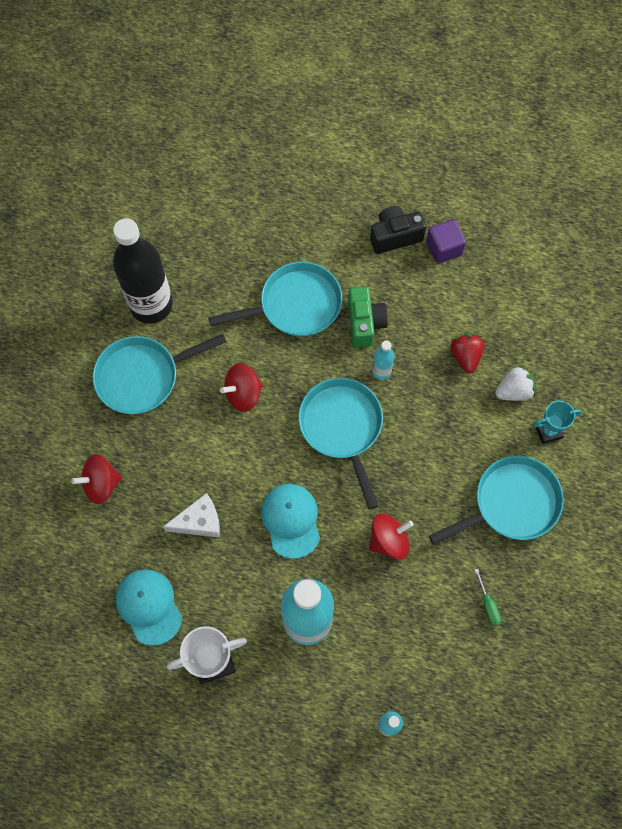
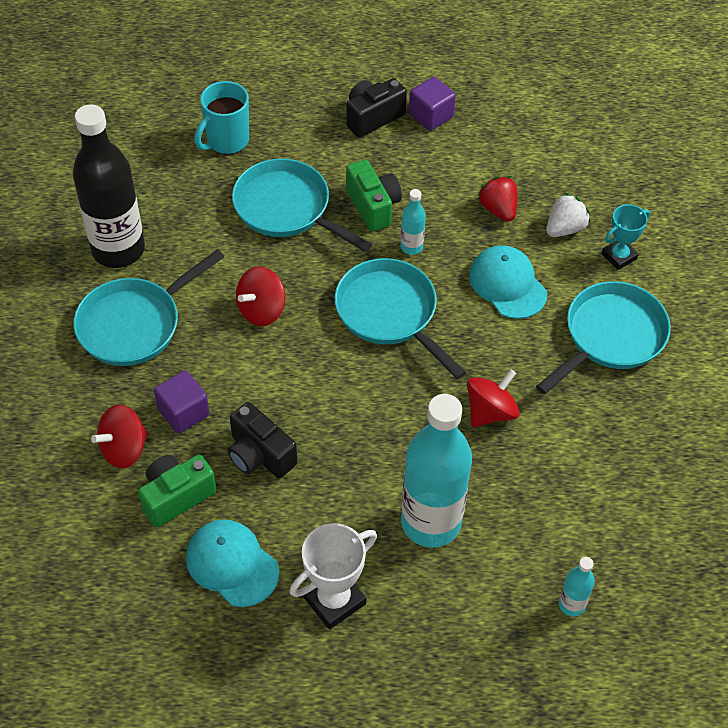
camera: 20 degrees left, 15 degrees down
white cheese [163,493,220,537] -> black camera [228,402,297,478]
turquoise pan [209,262,342,337] -> turquoise pan turned 105 degrees counterclockwise [232,158,372,252]
turquoise cap [261,484,320,559] -> turquoise cap moved to [469,245,547,319]
green screwdriver [475,569,501,626] -> none
none -> green camera [138,455,216,527]
none -> purple cube [154,371,209,433]
none -> turquoise mug [194,81,249,155]

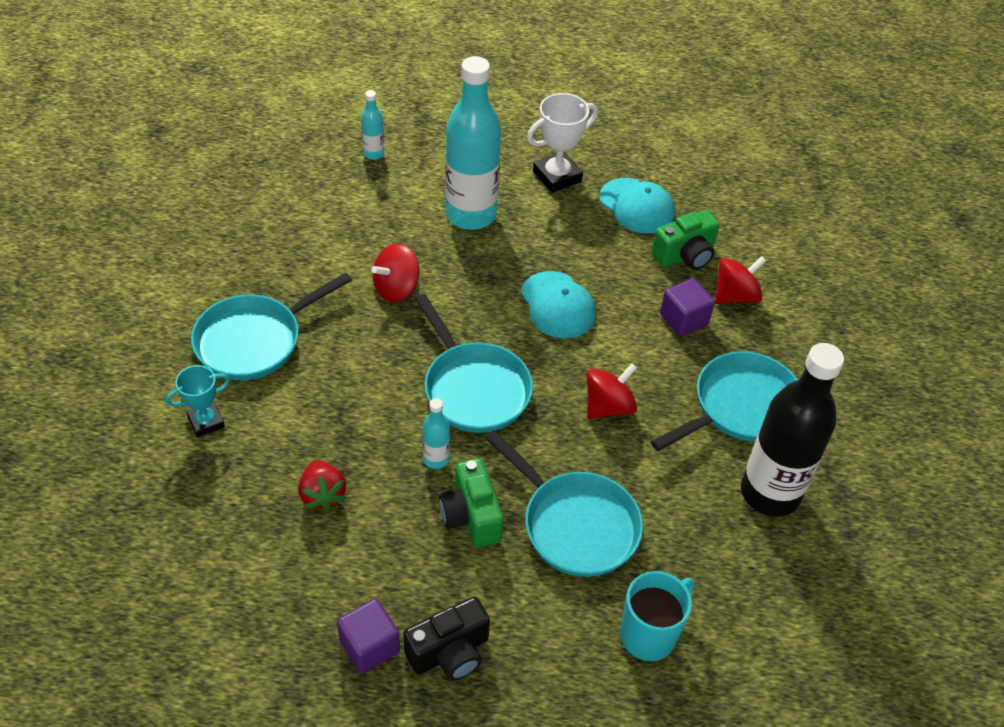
camera: 175 degrees left, 5 degrees down
black camera [228,402,297,478] -> none
turquoise cap [469,245,547,319] -> turquoise cap moved to [521,271,596,338]
white strawberry [546,193,591,237] -> none

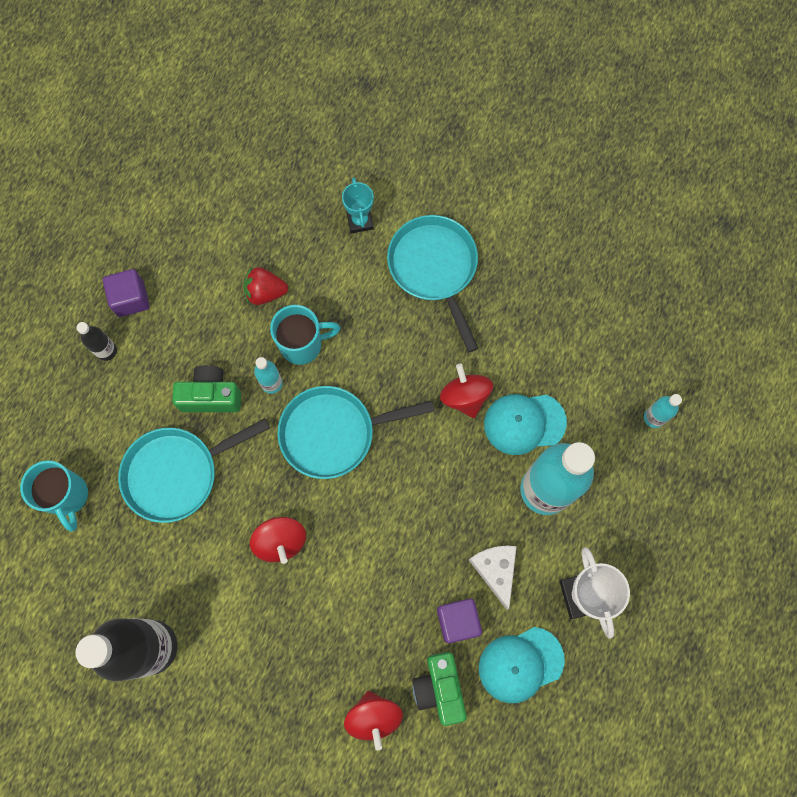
camera: 110 degrees right, 25 degrees up
black camera [403,597,490,680] -> black bottle [76,322,117,361]
turquoise cap [521,271,596,338] -> turquoise cap moved to [484,394,567,455]
turquoise pan [651,351,798,451] -> none
purple cube [660,278,715,336] -> purple cube moved to [437,598,482,643]
none -> turquoise mug [270,305,340,365]
none -> white cheese [469,546,517,610]

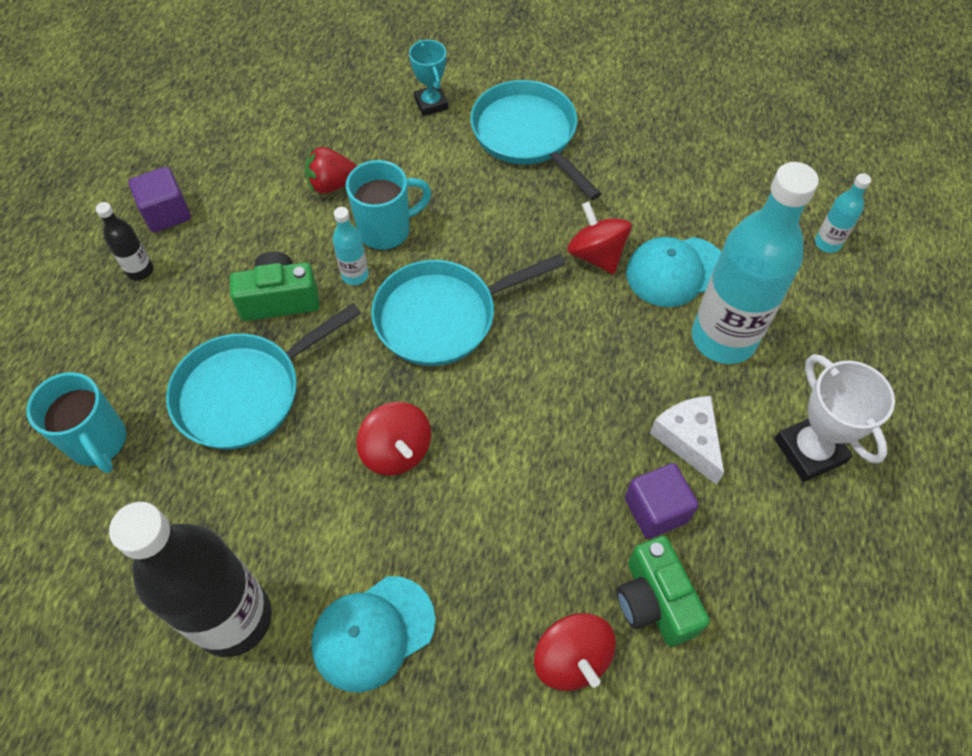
camera: 10 degrees left, 15 degrees down
turquoise cap [479,627,565,703] -> turquoise cap moved to [311,576,436,692]

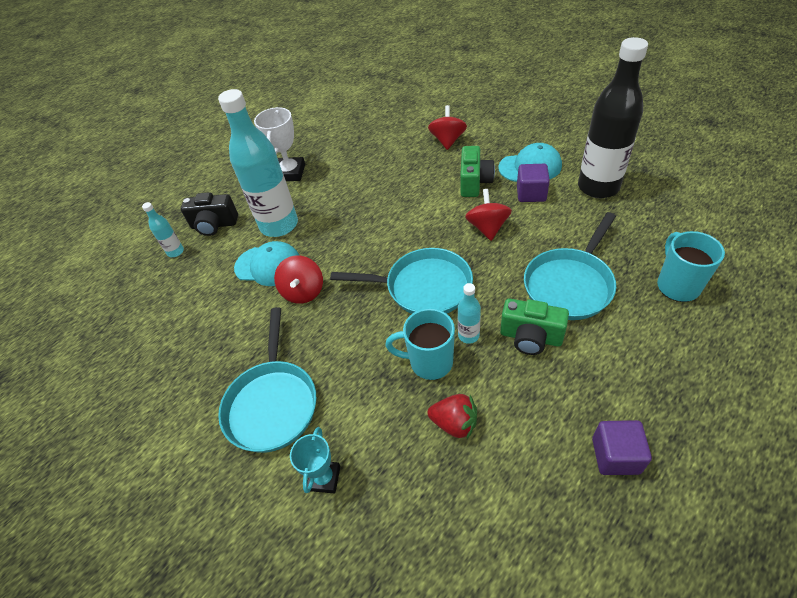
camera: 145 degrees left, 10 degrees down
black bottle [96,202,153,281] -> none
turquoise pan [166,303,361,449] -> turquoise pan turned 135 degrees clockwise [524,212,616,320]
green camera [616,536,710,647] -> green camera moved to [460,146,495,197]
purple cube [625,463,698,539] -> purple cube moved to [517,164,550,202]
white cheese [650,396,724,485] -> none
none -> black camera [181,192,238,236]

